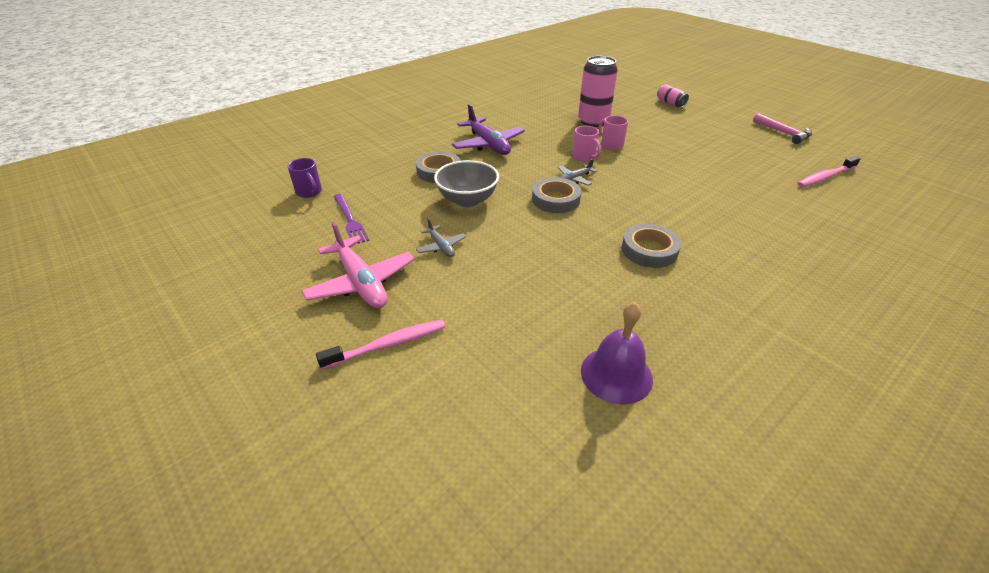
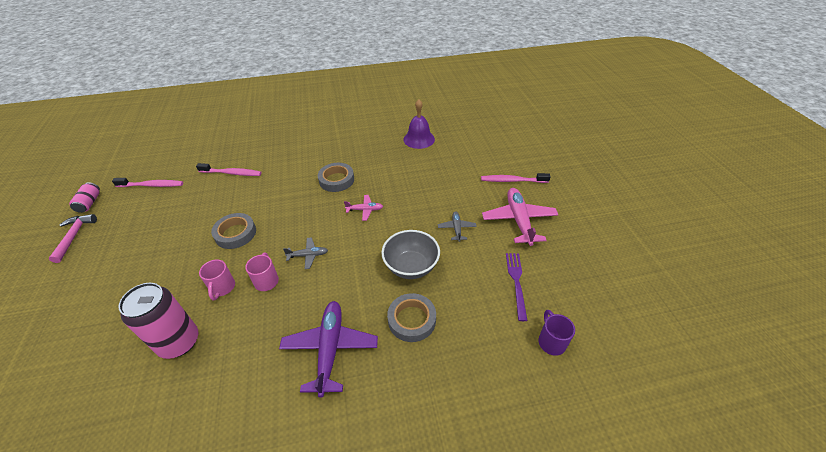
camera: 150 degrees left, 5 degrees up
grey tape [532,177,581,213] -> grey tape moved to [211,213,256,249]
pink can [657,84,689,107] -> pink can moved to [69,182,100,213]
none -> pink toothbrush [196,163,262,176]
none -> pink plane [344,195,383,221]

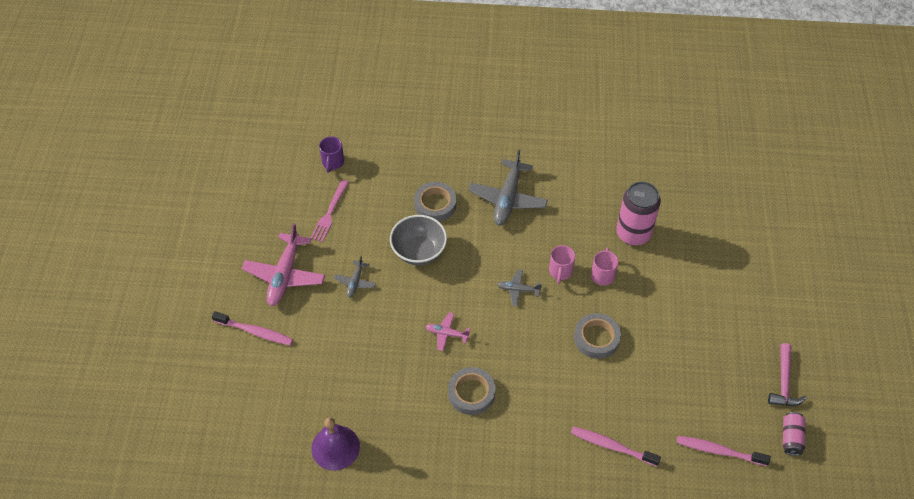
camera: 165 degrees left, 10 degrees up
purple plane [279,301,378,398] -> grey plane [468,149,548,226]
purple fork [506,253,528,321] -> pink fork [311,180,349,242]

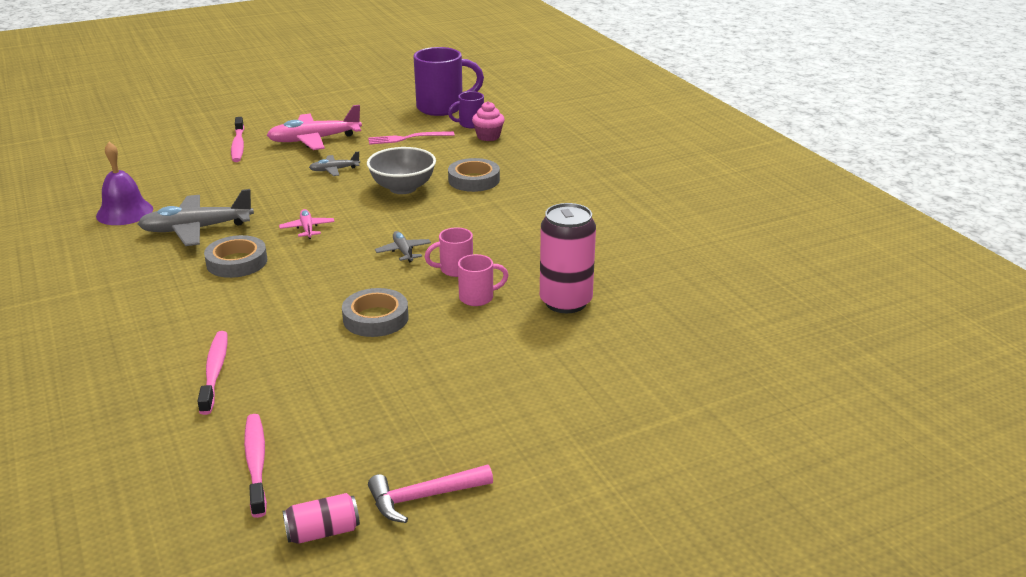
camera: 60 degrees right, 25 degrees down
grey plane [468,149,548,226] -> grey plane moved to [138,189,254,246]
none -> purple mug [413,47,484,116]
none -> pink cupcake [472,101,505,141]

